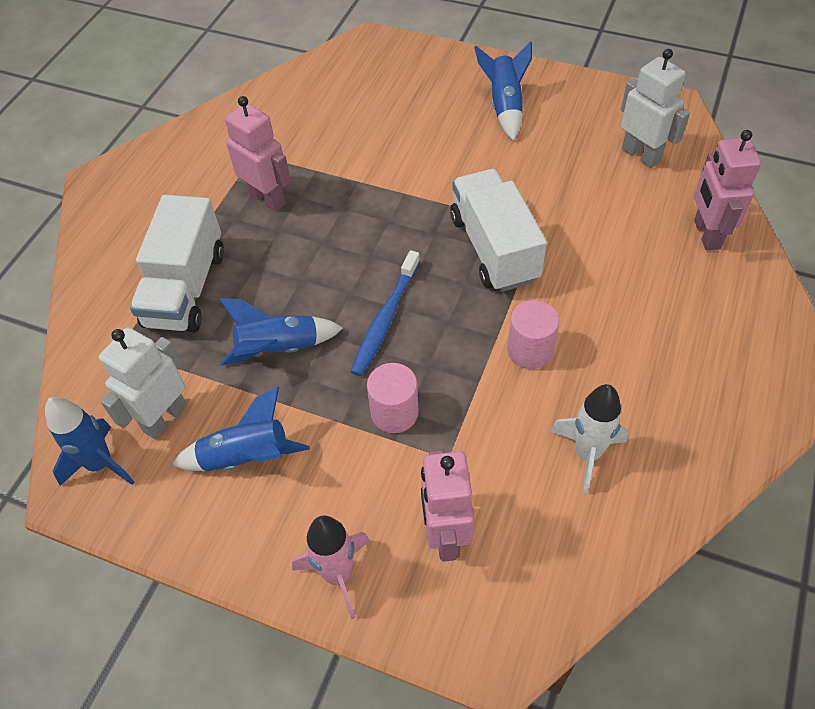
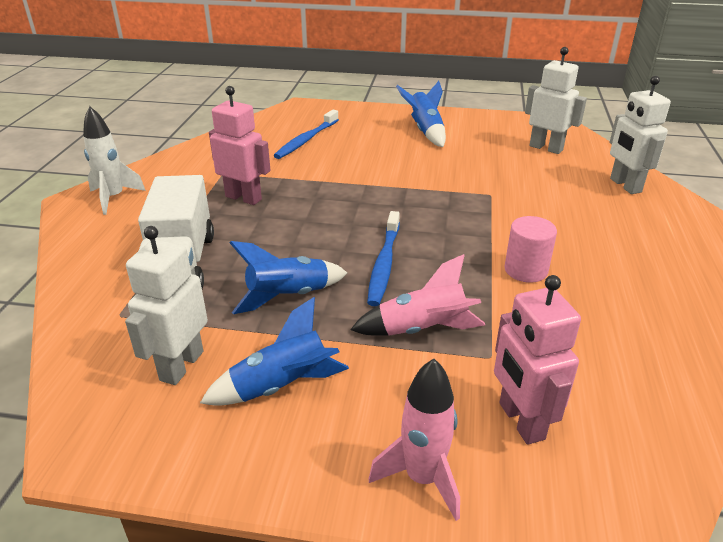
camera: 15 degrees left, 20 degrees down
blue rocket [45,397,134,486] -> none
pink cylinder [367,363,419,433] -> pink rocket [350,254,485,336]
white truck [450,169,547,292] -> none
white rocket [550,384,628,494] -> white rocket moved to [83,106,146,215]
pink robot [694,130,761,250] -> white robot [610,76,671,194]
none -> blue toothbrush [273,110,339,159]

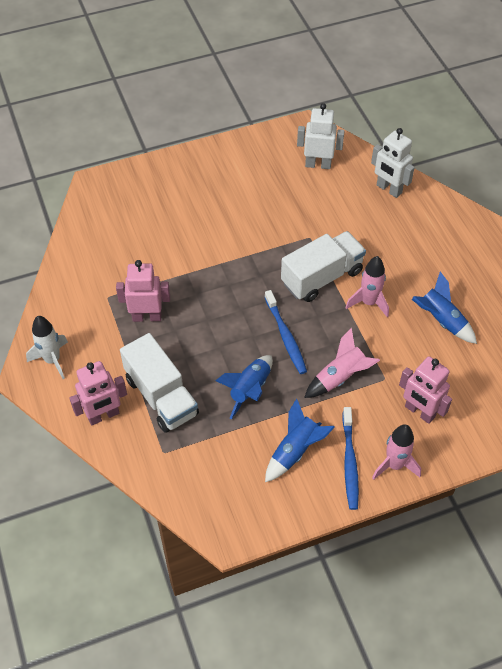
camera: 30 degrees left, 20 degrees up
white robot [125,226,208,385] -> none
blue toothbrush [273,110,339,159] -> blue toothbrush moved to [342,407,359,510]
blue rocket [396,81,446,147] -> blue rocket moved to [412,272,477,344]
pink cylinder [505,216,557,283] -> pink rocket [345,256,389,317]
none -> pink robot [69,361,127,425]
none -> white truck [281,231,366,302]

